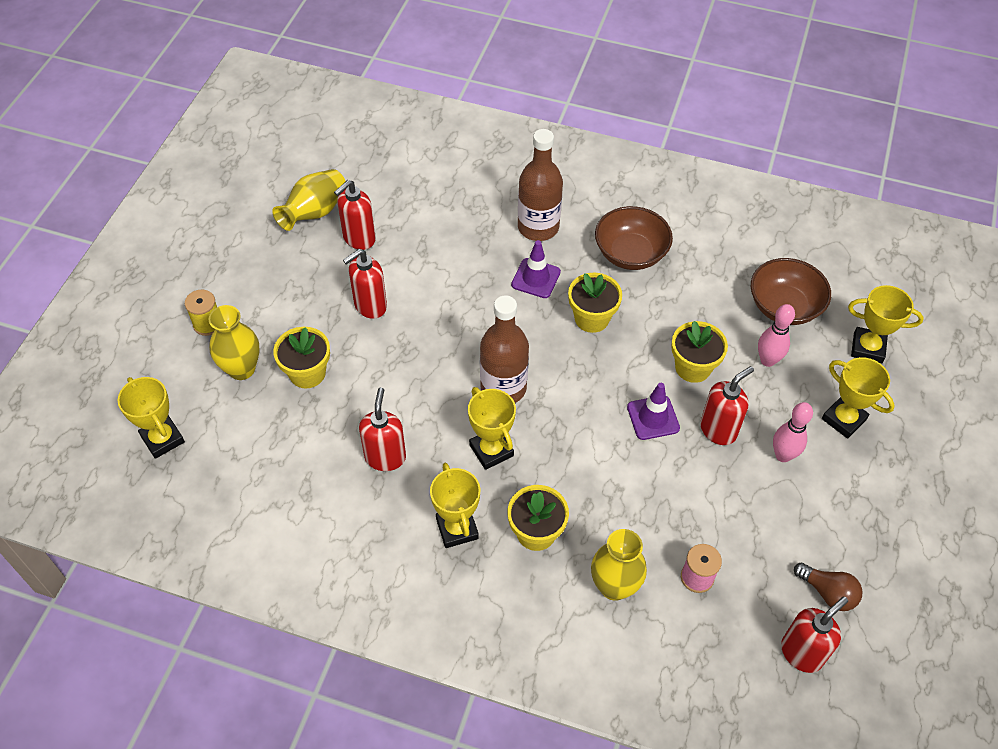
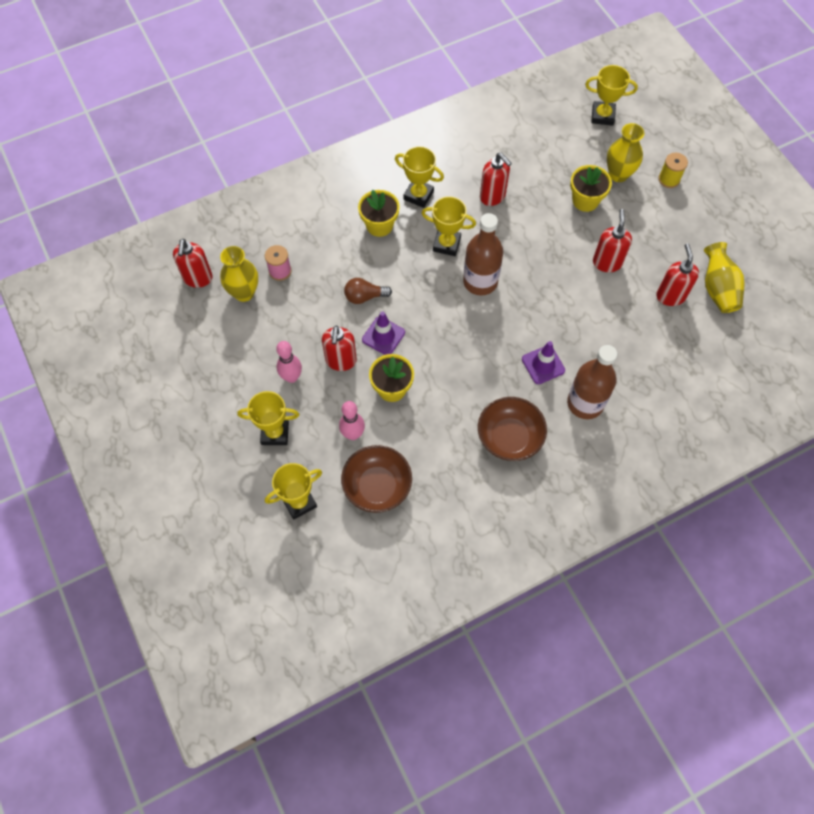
camera: 135 degrees right, 10 degrees up
yellow flower pot [568,273,622,333] -> none
yellow vase [591,529,647,601] -> yellow vase moved to [220,246,258,302]
brown light bulb [794,562,862,611] -> brown light bulb moved to [344,278,392,304]

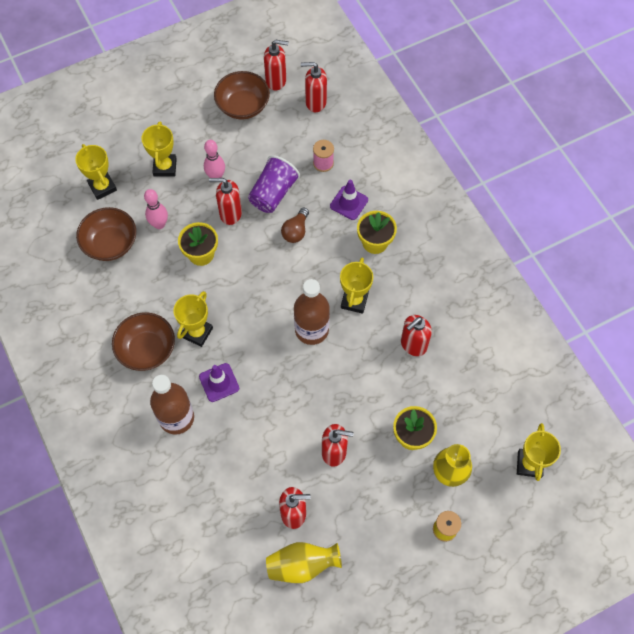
camera: 90 degrees right, 0 degrees up
yellow vase [220,246,258,302] -> none
brown light bulb [344,278,392,304] -> brown light bulb turned 150 degrees counterclockwise [281,208,309,243]
purple traffic cone [362,311,405,355] -> purple traffic cone moved to [330,180,368,220]
yellow trophy [395,146,444,208] -> yellow trophy moved to [173,291,213,347]
none -> brown bowl [214,71,270,120]
none -> purple cup [248,155,300,213]
none -> red soap dispenser [264,40,289,91]

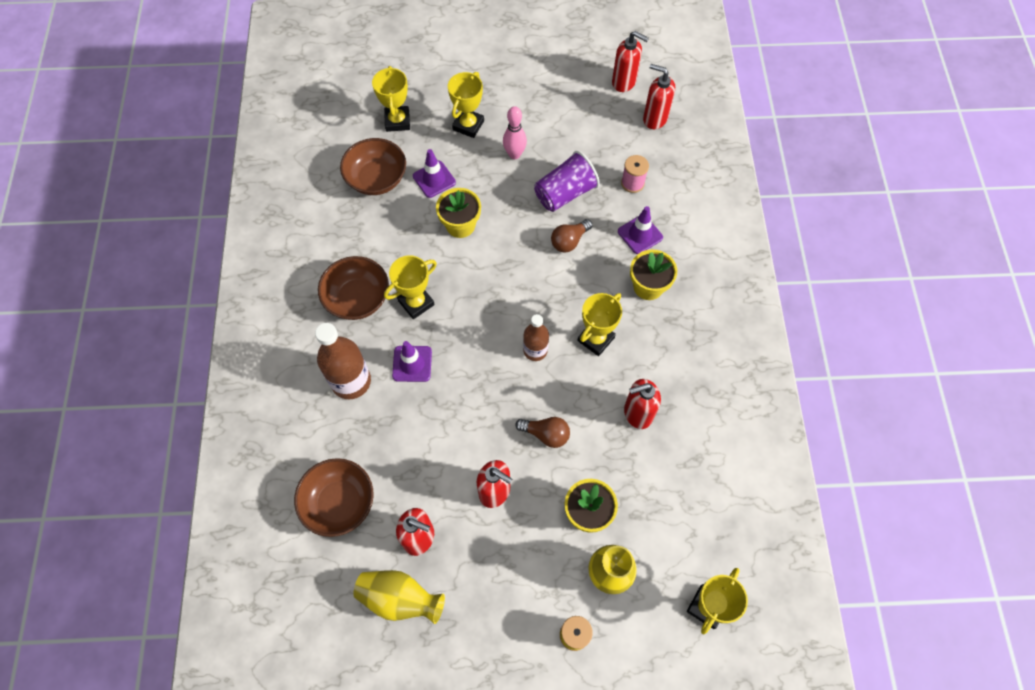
camera: 25 degrees right, 0 degrees up
pink bowling pin [144,189,168,229] -> purple traffic cone [413,149,456,198]
red soap dispenser [209,178,242,225] -> none
brown bowl [214,71,270,120] -> brown bowl moved to [294,458,373,537]
brown bottle [294,279,330,345] -> brown bottle [523,314,549,361], size x0.62
none -> brown light bulb [515,417,570,448]

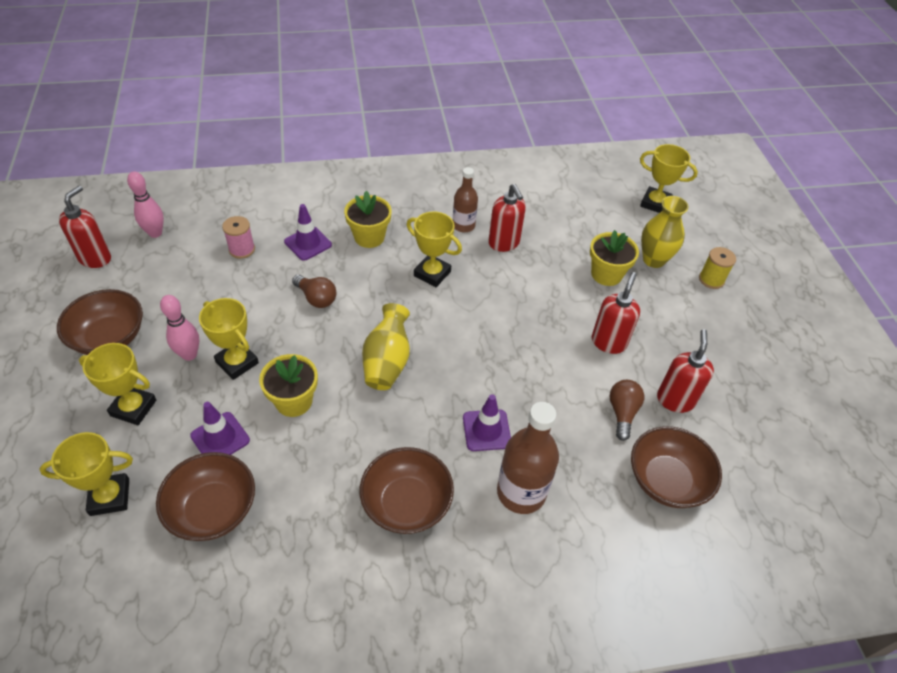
camera: 100 degrees left, 15 degrees down
yellow vase [353,570,445,624] -> yellow vase moved to [362,303,410,390]
yellow trophy [384,255,437,319] -> yellow trophy moved to [199,298,259,380]
brown light bulb [515,417,570,448] -> brown light bulb moved to [609,380,645,441]
brown bottle [523,314,549,361] -> brown bottle moved to [453,167,478,232]
purple cup [534,151,600,212] -> none
red soap dispenser [643,64,675,129] -> pink bowling pin [127,171,164,238]
none -> brown bowl [57,289,143,355]

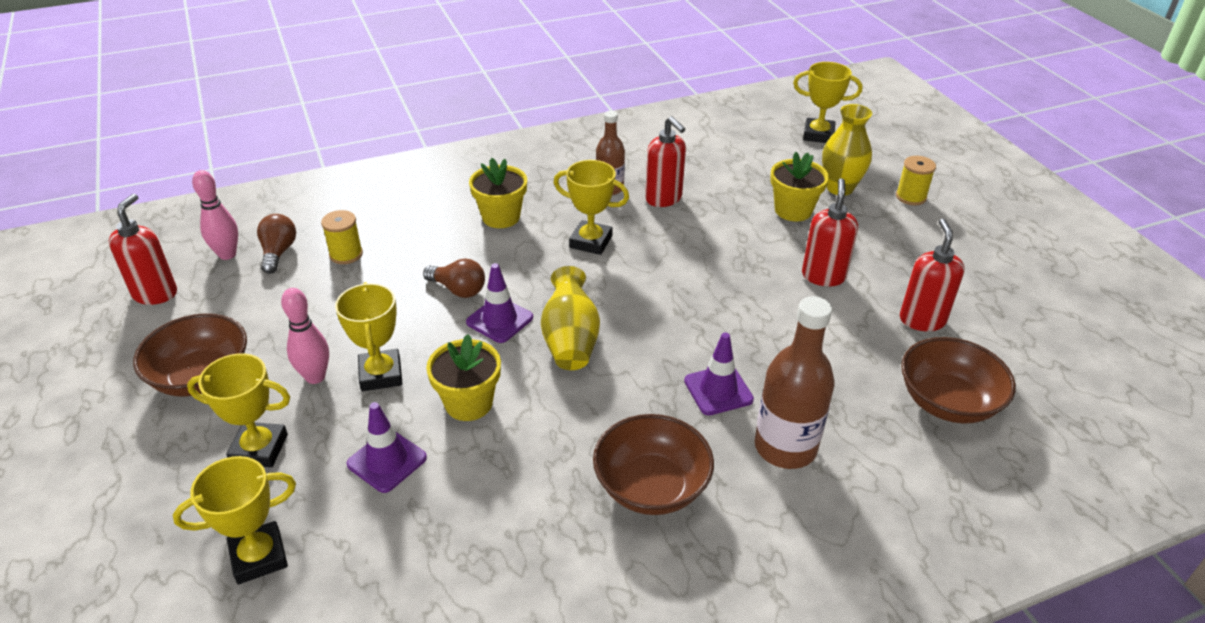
camera: 10 degrees left, 10 degrees down
brown bowl [156,452,255,541] -> none
yellow trophy [199,298,259,380] -> yellow trophy turned 45 degrees clockwise [335,282,402,391]
pink spool [222,216,255,259] -> yellow spool [321,210,363,264]
purple traffic cone [284,204,332,261] -> purple traffic cone moved to [466,263,533,343]
brown light bulb [609,380,645,441] -> brown light bulb moved to [257,214,296,274]

